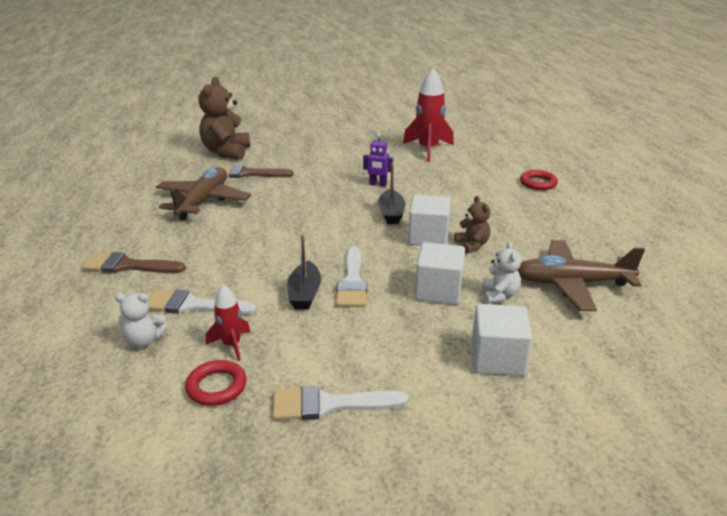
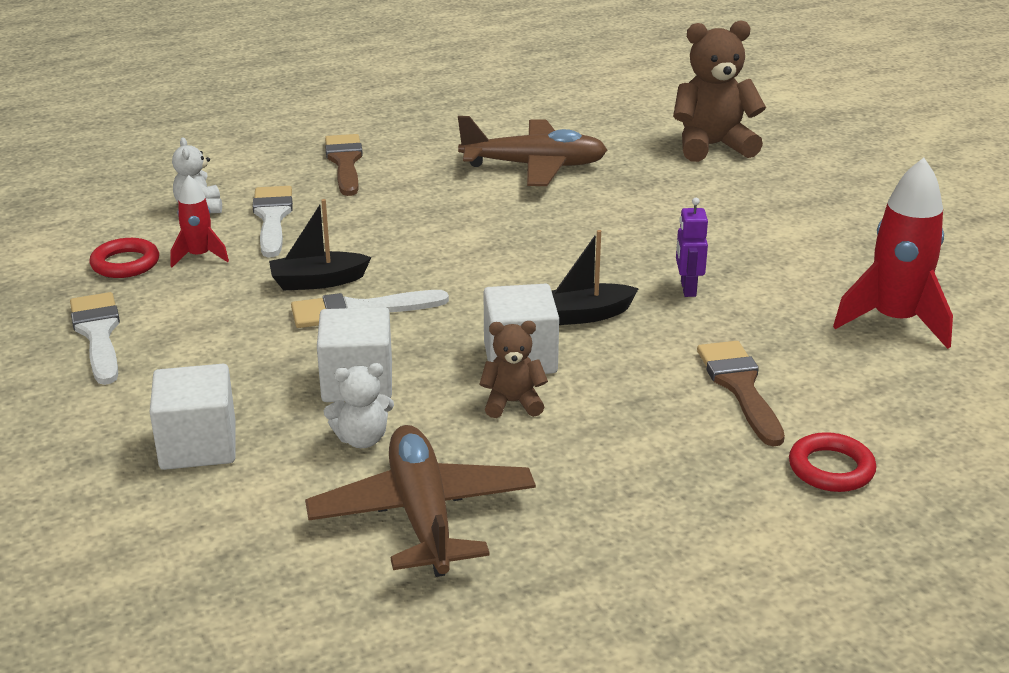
camera: 75 degrees right, 0 degrees up
brown brush [217,164,294,178] -> brown brush moved to [697,341,785,446]
brown teddy bear [454,196,490,254] -> brown teddy bear turned 150 degrees counterclockwise [479,321,548,418]

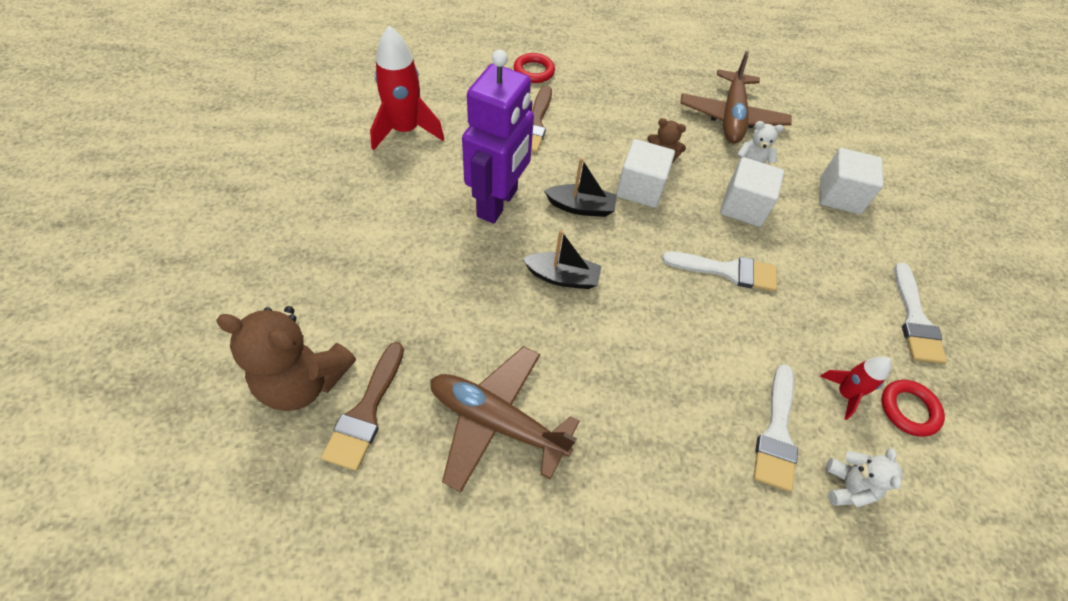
camera: 160 degrees left, 25 degrees up
black boat [269,199,371,291] -> black boat moved to [522,230,602,289]
brown brush [325,134,363,196] -> brown brush moved to [321,342,404,471]
purple robot [676,198,708,297] -> purple robot [462,50,534,224], size x2.36

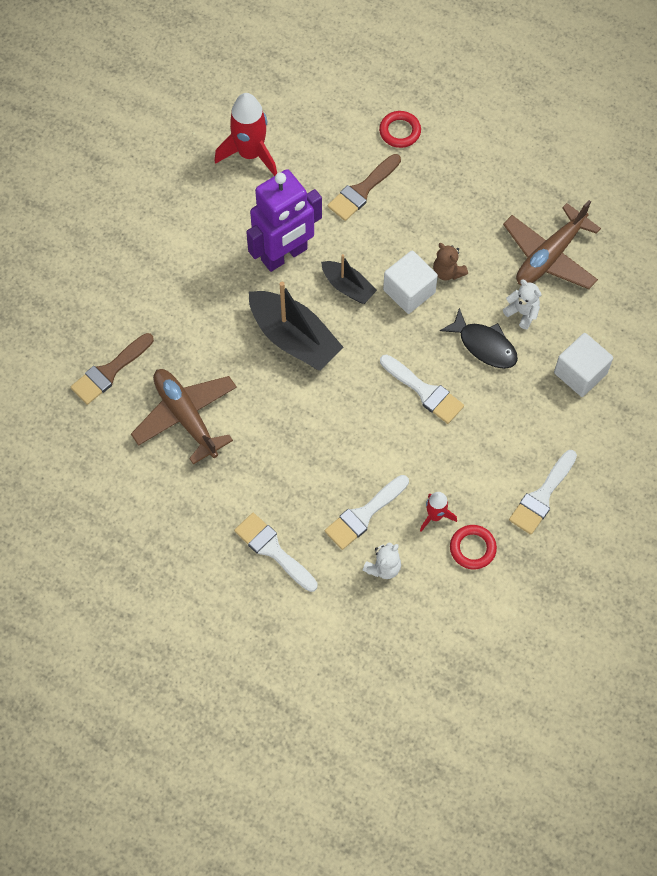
camera: 35 degrees right, 10 degrees up
brown teddy bear [216,306,356,411] -> none
black boat [522,230,602,289] -> black boat [249,282,343,371], size x1.74
white cube [720,157,784,227] -> black fish [440,308,518,369]
none -> white brush [234,513,318,592]

